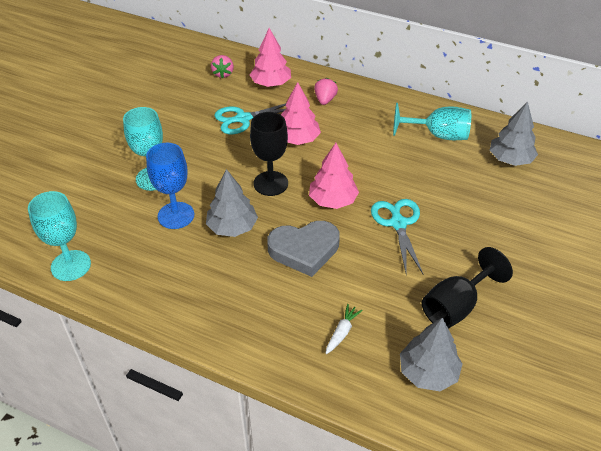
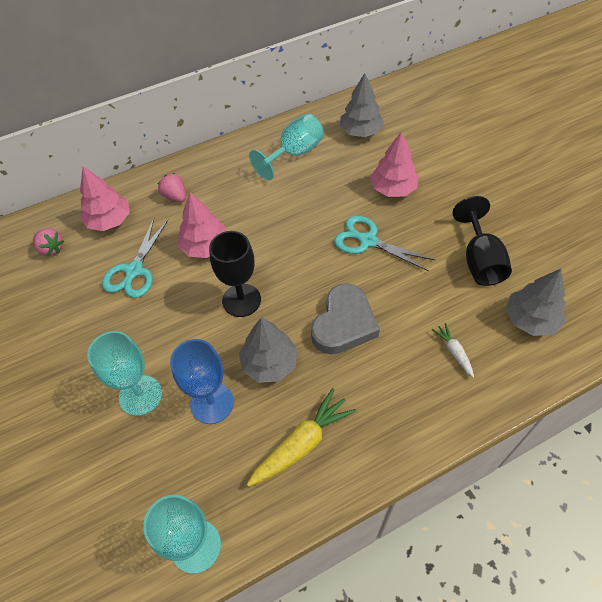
camera: 50 degrees left, 10 degrees up
pink tree [309,143,359,209] -> pink tree moved to [370,131,419,197]
none -> yellow carrot [246,388,356,487]

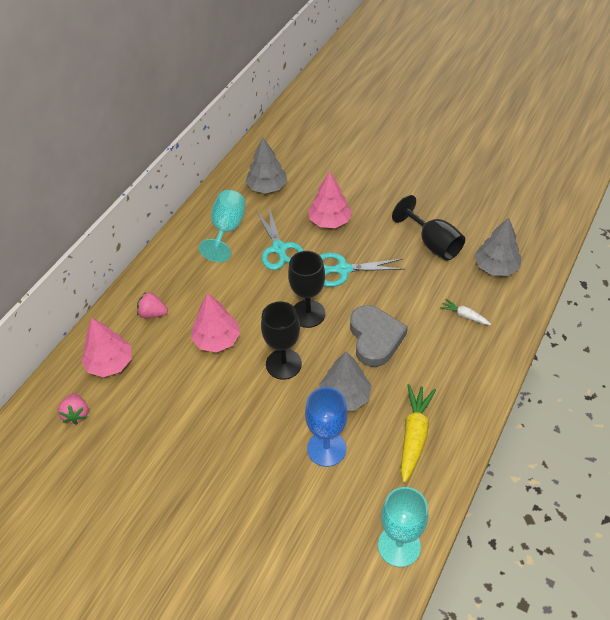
camera: 35 degrees left, 5 degrees down
pink strawberry [33,228,64,256] -> pink strawberry turned 75 degrees clockwise [58,393,88,425]
turquoise goblet [87,331,162,416] -> none
turquoise scissors [102,218,168,298] -> turquoise scissors moved to [256,207,304,270]
none -> black goblet [288,251,325,328]

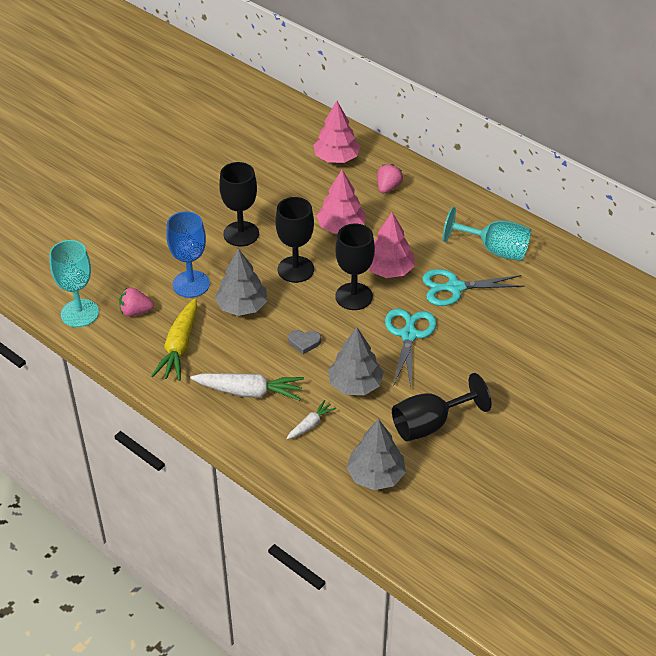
camera: 100 degrees right, 5 degrees down
pink strawberry [58,393,88,425] -> pink strawberry moved to [119,288,154,317]
grey tree [245,137,287,194] -> grey tree moved to [328,327,384,395]
pink tree [309,171,352,228] -> pink tree moved to [369,212,415,278]
grey heart [350,305,408,367] -> grey heart [288,330,321,354], size x0.45
yellow carrot [401,384,436,483] -> yellow carrot turned 75 degrees clockwise [151,299,197,381]
none -> white carrot [190,373,304,401]
none -> black goblet [219,162,259,246]

